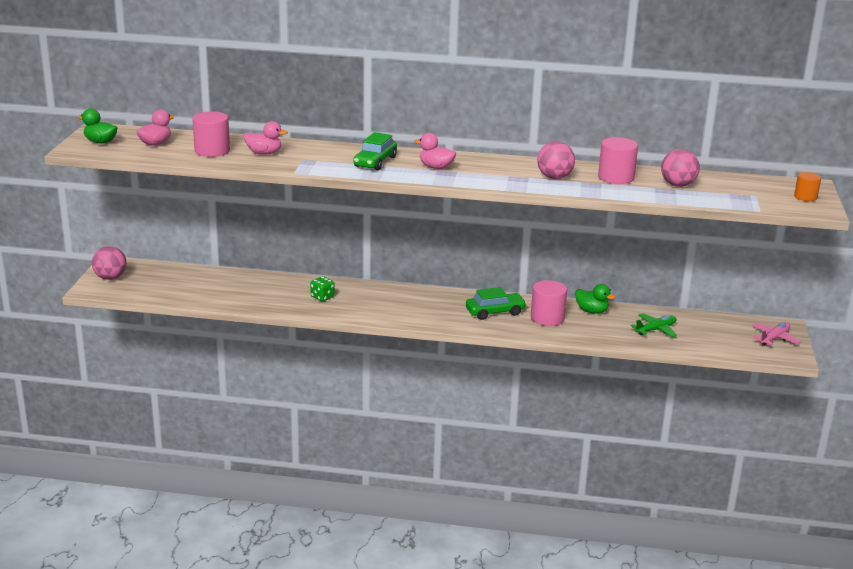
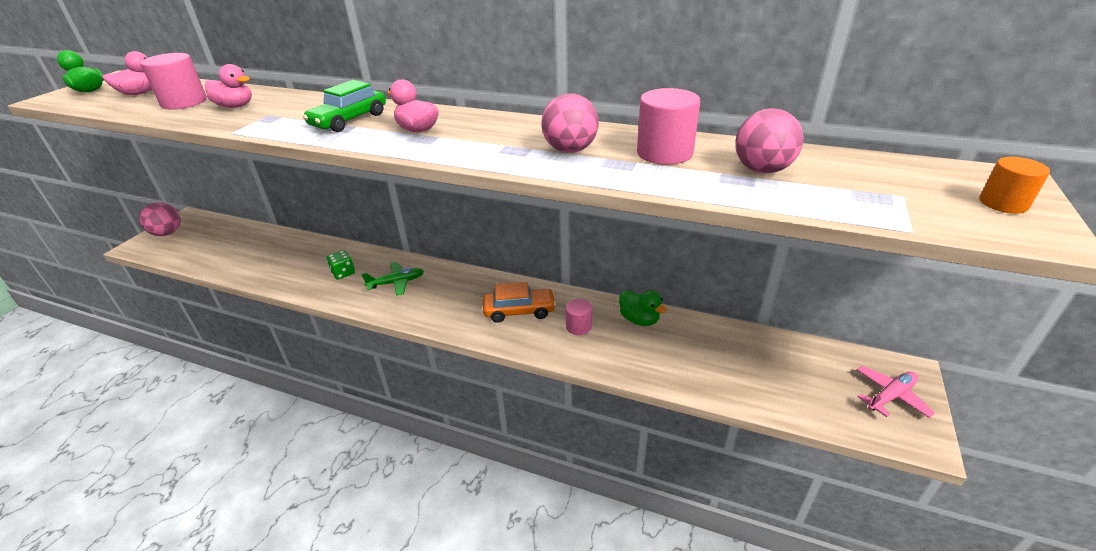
camera: 15 degrees right, 10 degrees up
green car [466,287,527,320] -> orange car [483,282,556,323]
pink cylinder [531,280,567,326] -> pink cylinder [566,299,592,335], size x0.61
green plane [631,313,677,337] -> green plane moved to [362,262,424,296]

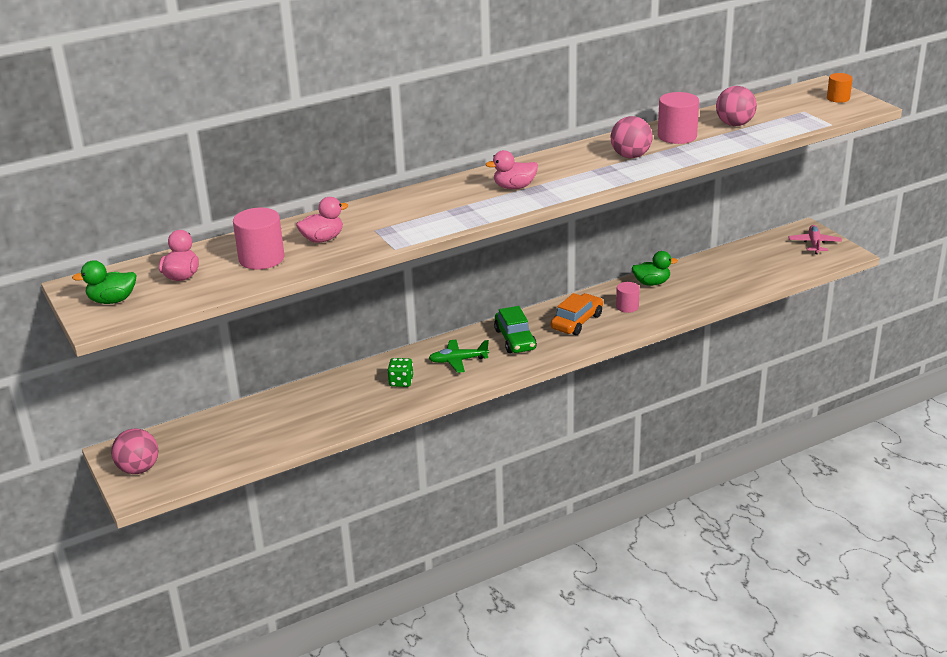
camera: 50 degrees left, 5 degrees down
green car [303,80,386,132] -> green car moved to [494,306,537,353]
green plane [362,262,424,296] -> green plane turned 120 degrees counterclockwise [429,340,489,373]

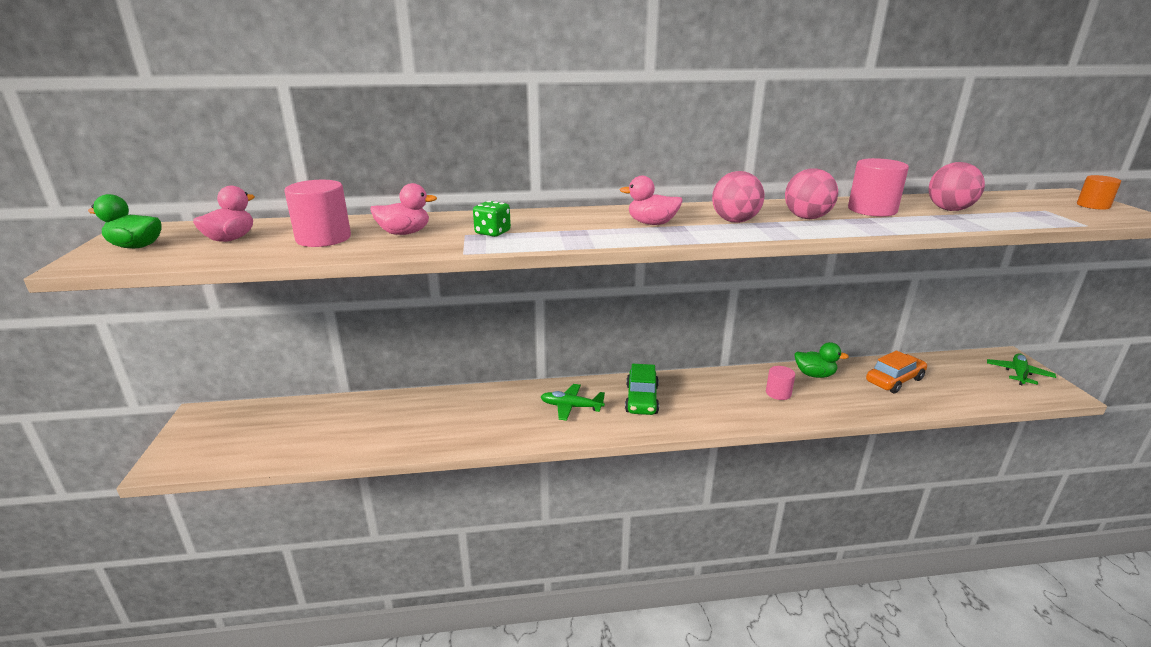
camera: 20 degrees right, 5 degrees down
pink ball [111,429,158,474] -> pink ball moved to [712,171,765,223]
green dice [387,358,413,387] -> green dice moved to [473,201,511,237]
orange car [551,293,603,335] -> orange car moved to [866,350,927,393]
pink plane [788,225,842,254] -> green plane [987,353,1056,385]

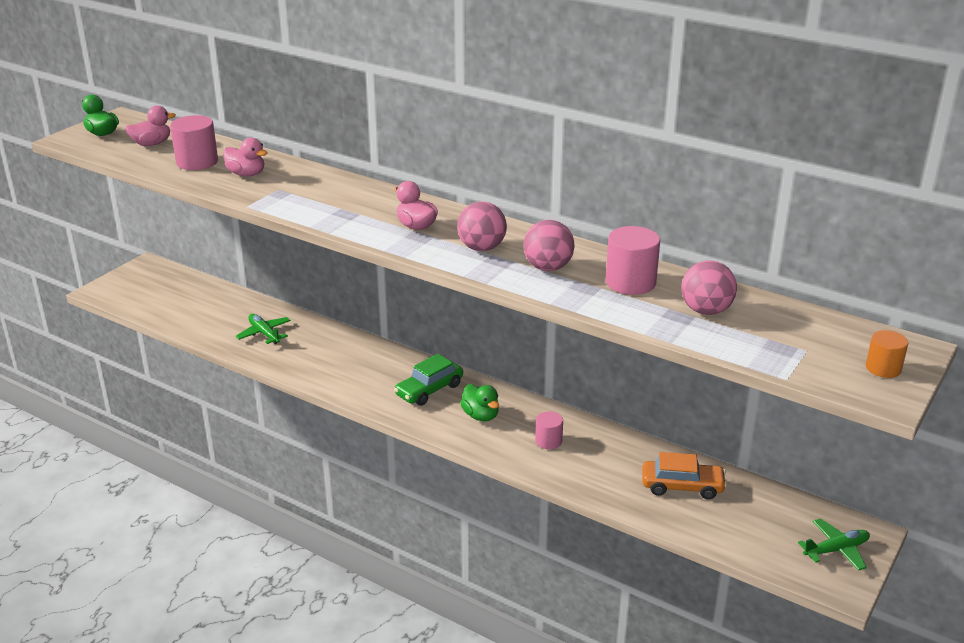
camera: 40 degrees right, 5 degrees up
green dice [473,201,511,237] -> none
green plane [541,384,605,421] -> green plane moved to [236,314,291,344]
green duck [794,342,849,378] -> green duck moved to [460,384,499,421]

